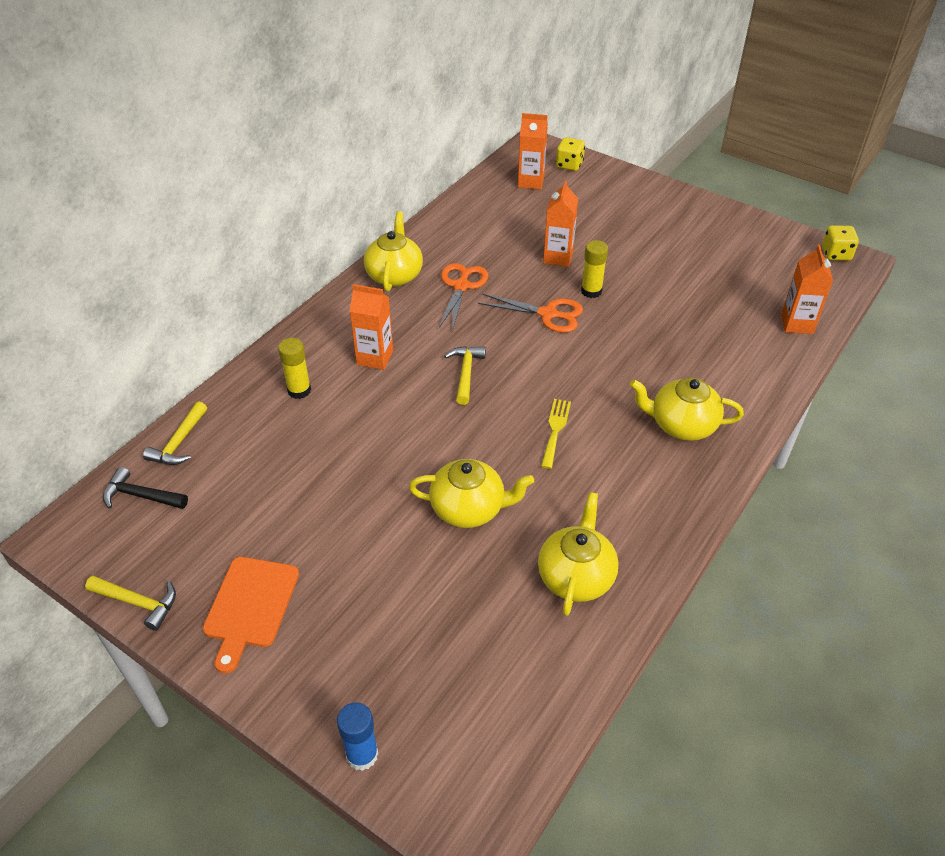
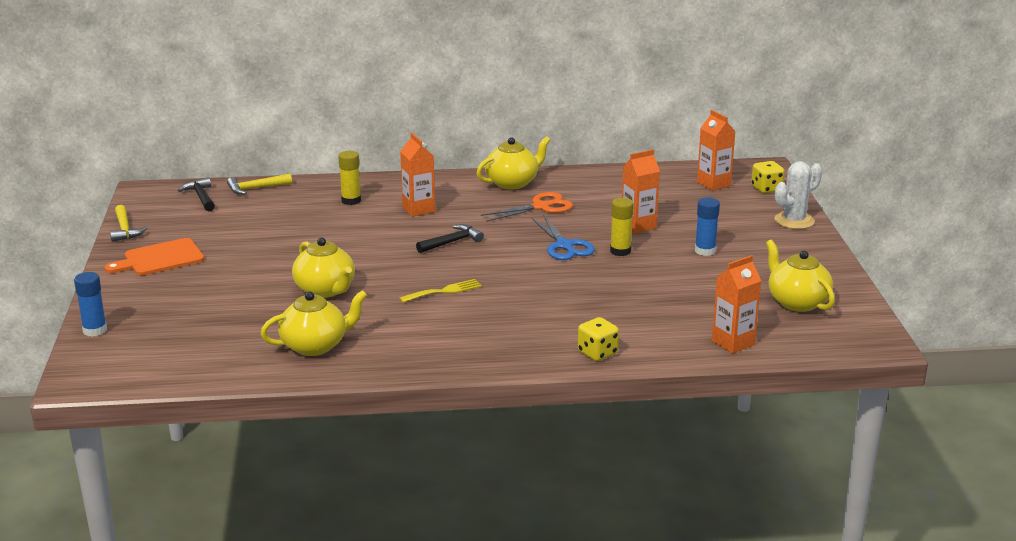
camera: 50 degrees right, 20 degrees down
yellow hammer [445,346,486,405] -> black hammer [416,224,484,253]
orange scissors [478,294,583,333] -> blue scissors [532,215,595,260]
yellow teapot [630,378,744,441] -> yellow teapot moved to [766,240,835,312]
yellow dice [822,225,859,261] -> yellow dice moved to [578,317,619,361]
none -> blue glue stick [695,197,720,256]
none -> white cactus [775,161,822,229]

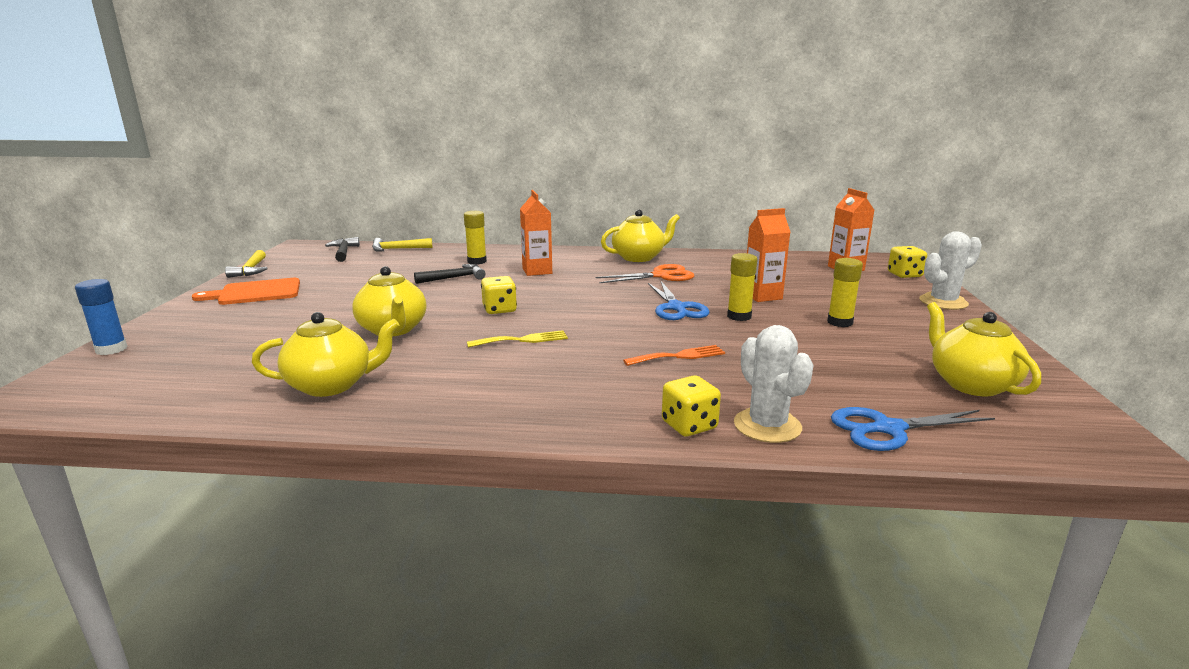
camera: 10 degrees right, 5 degrees down
black hammer [416,224,484,253] -> black hammer moved to [414,264,486,284]
blue glue stick [695,197,720,256] -> yellow glue stick [827,258,863,327]
orange carton [712,255,761,354] -> blue scissors [831,407,995,451]
none -> yellow dice [481,276,517,314]
none -> orange fork [623,345,725,366]
none -> white cactus [734,325,814,443]

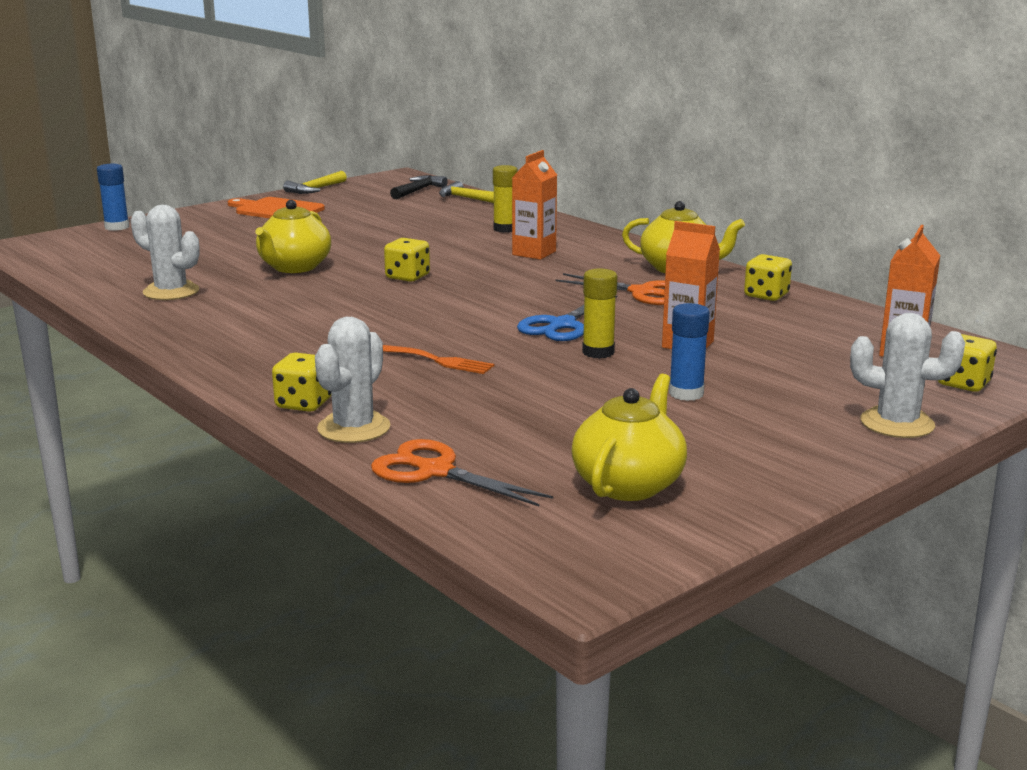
camera: 45 degrees right, 0 degrees up
yellow teapot [252,312,400,397] -> white cactus [131,205,200,300]
black hammer [414,264,486,284] -> none
yellow fork [467,330,568,347] -> none
yellow glue stick [827,258,863,327] -> blue glue stick [669,303,710,401]
blue scissors [831,407,995,451] -> orange scissors [371,439,553,506]
none -> yellow dice [744,254,792,301]

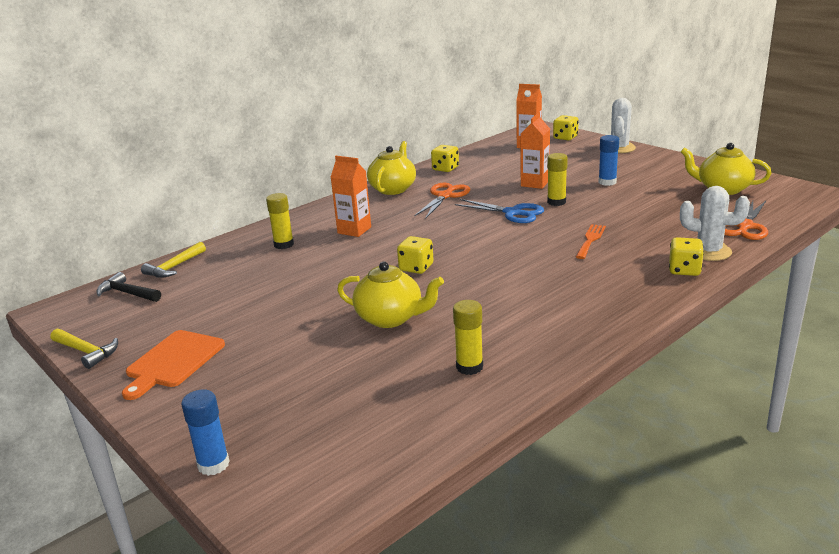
camera: 90 degrees left, 5 degrees up
white cactus [131,205,200,300] -> yellow glue stick [453,300,483,375]

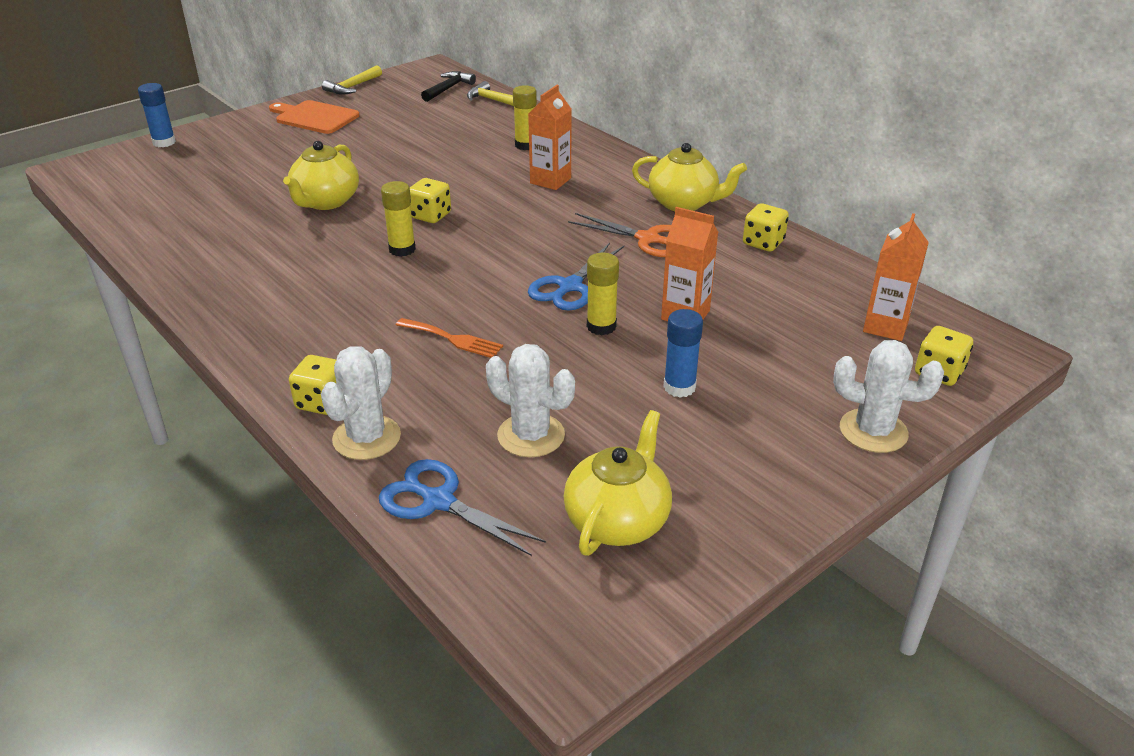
camera: 90 degrees right, 10 degrees up
yellow glue stick [453,300,483,375] -> yellow glue stick moved to [381,181,416,257]
orange scissors [724,201,768,240] -> blue scissors [379,459,546,556]
none -> white cactus [486,344,575,458]

